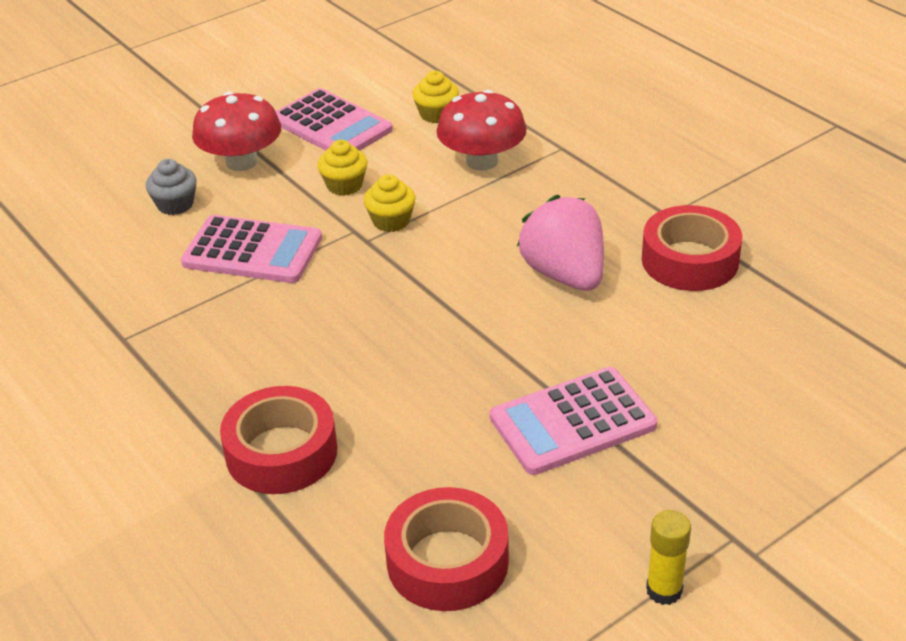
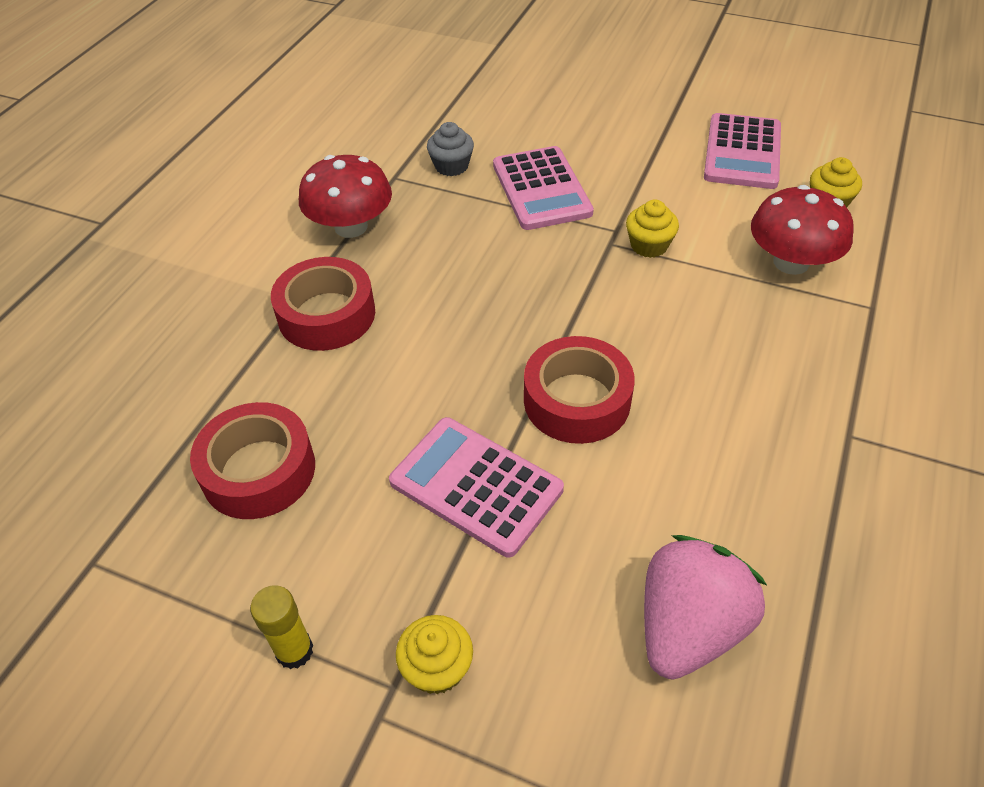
camera: 60 degrees right, 10 degrees up
grey cupcake [146,159,197,215] -> grey cupcake moved to [427,122,474,176]
red mushroom [192,92,281,171] -> red mushroom moved to [299,155,392,238]
yellow cupcake [318,140,367,196] -> yellow cupcake moved to [396,615,473,694]
pink strawberry [517,195,604,291] -> pink strawberry moved to [644,535,767,680]
red tape [642,205,742,291] -> red tape moved to [524,336,635,444]

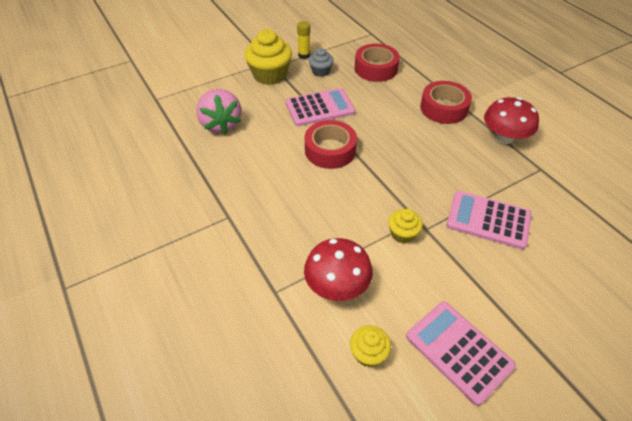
camera: 125 degrees right, 0 degrees up
yellow cupcake [396,615,473,694] -> yellow cupcake [244,29,292,85], size x1.87
grey cupcake [427,122,474,176] -> grey cupcake moved to [309,48,334,77]

